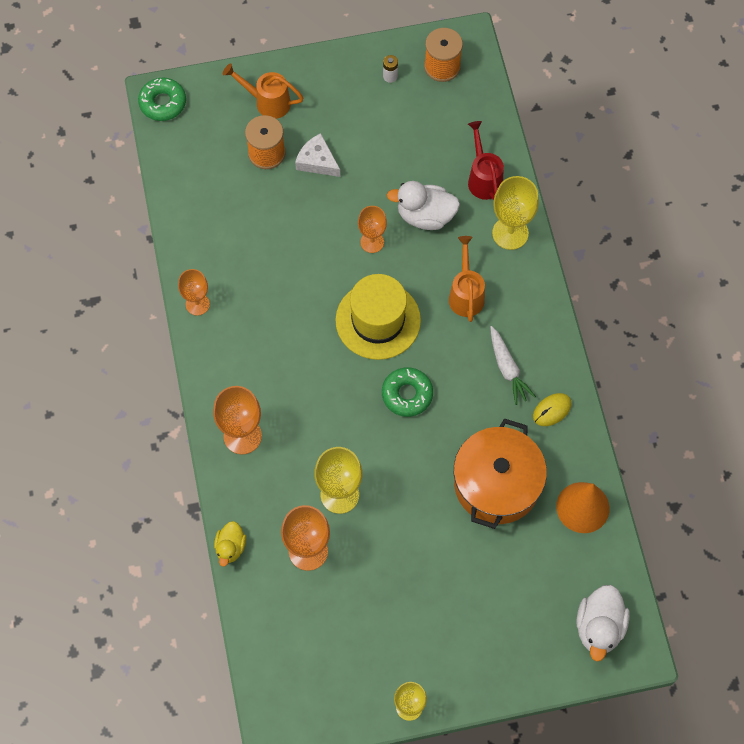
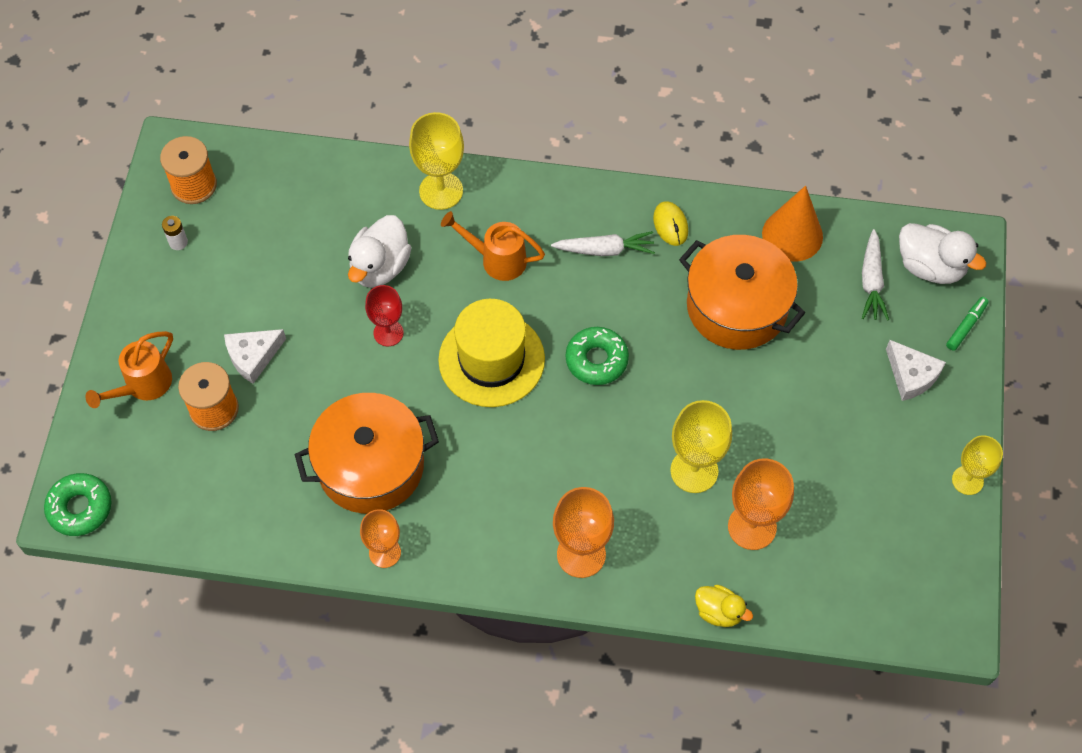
camera: 70 degrees left, 5 degrees down
orange goblet [358,206,387,253] -> red goblet [365,285,403,346]
red watering can [468,121,504,200] -> none
none -> orange pot [294,393,439,514]
none -> white carrot [862,229,889,321]
none -> white cheese [886,340,946,401]
none -> green marker [946,297,989,351]

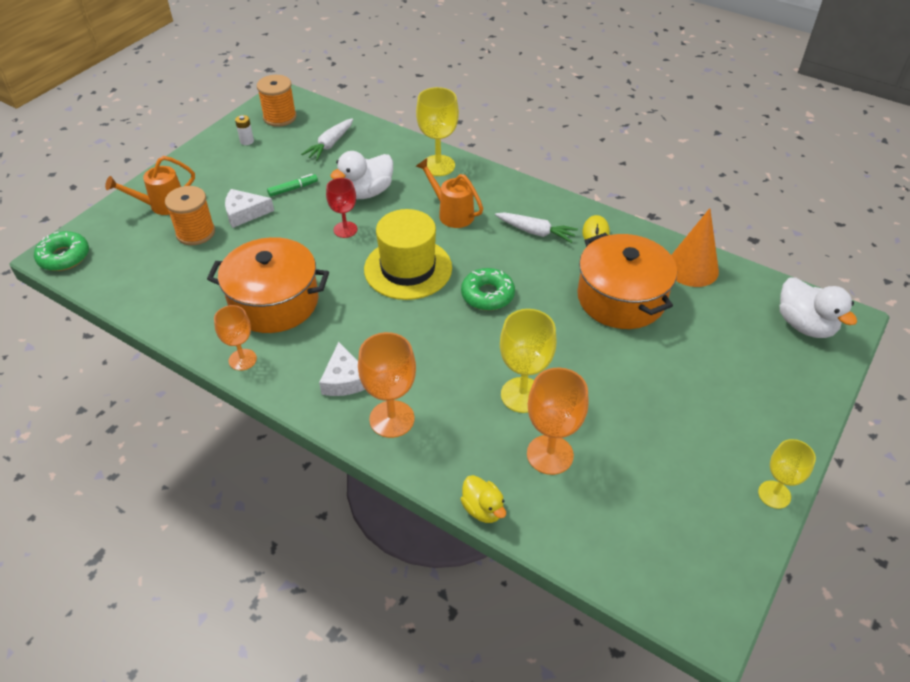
camera: 25 degrees right, 15 degrees down
white carrot [862,229,889,321] -> white carrot moved to [301,118,353,161]
white cheese [886,340,946,401] -> white cheese moved to [319,342,365,396]
green marker [946,297,989,351] -> green marker moved to [267,174,318,197]

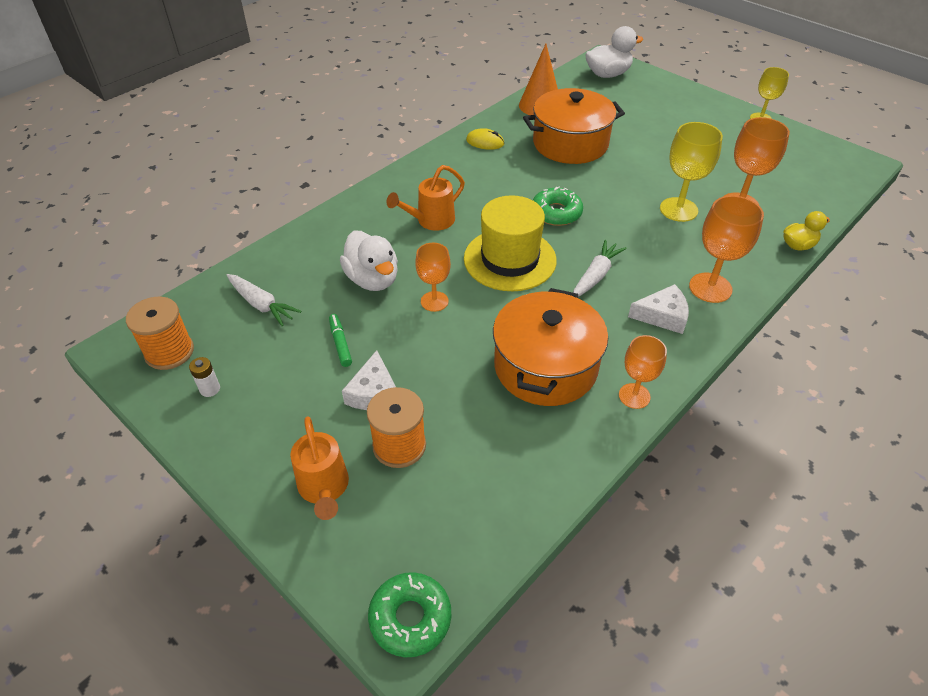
camera: 80 degrees left, 0 degrees up
red goblet [326,178,358,238] -> orange goblet [415,243,451,312]
yellow goblet [416,87,459,176] -> none
white carrot [495,212,578,243] -> white carrot moved to [573,240,627,297]

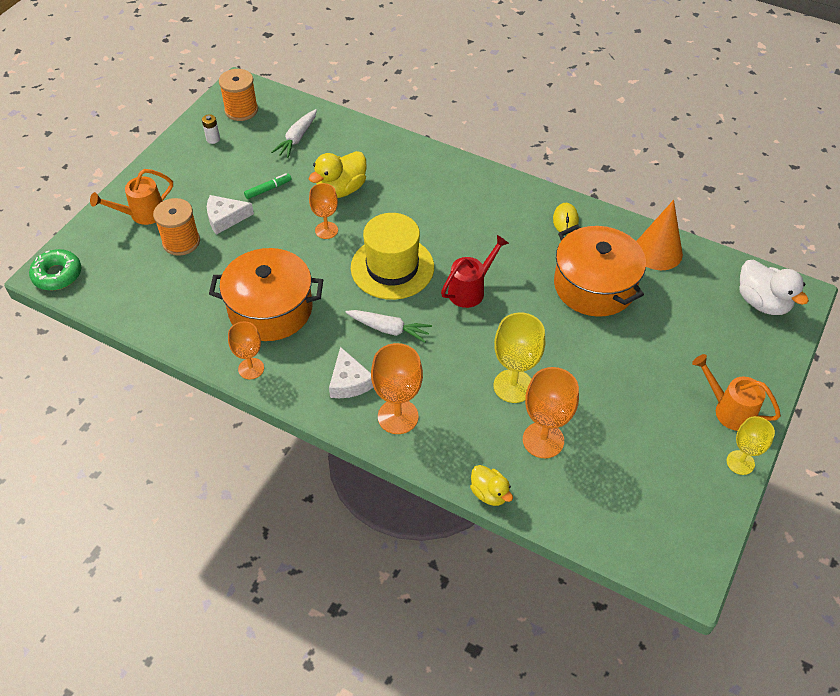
camera: 75 degrees right, 5 degrees up
white duck [340,230,398,291] -> yellow duck [309,151,367,198]
orange watering can [386,165,465,231] -> orange watering can moved to [692,354,781,431]
green donut [533,187,583,226] -> red watering can [441,235,509,308]

